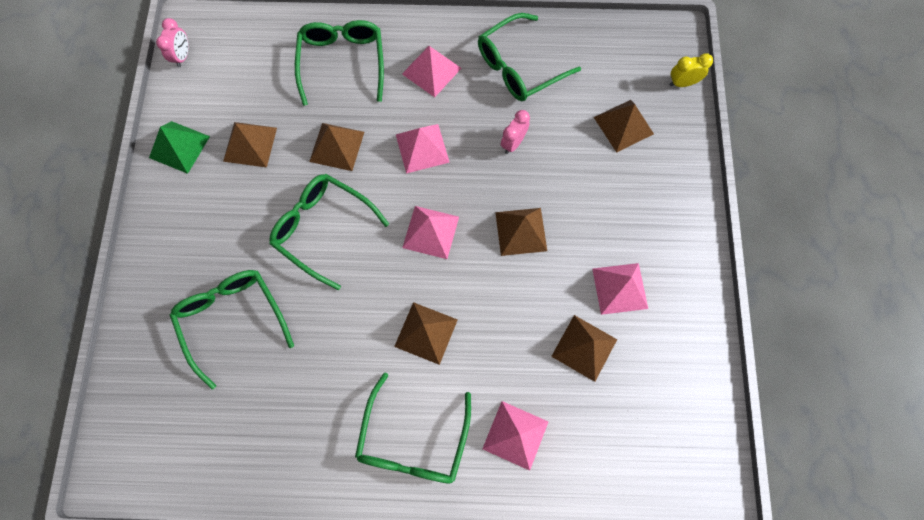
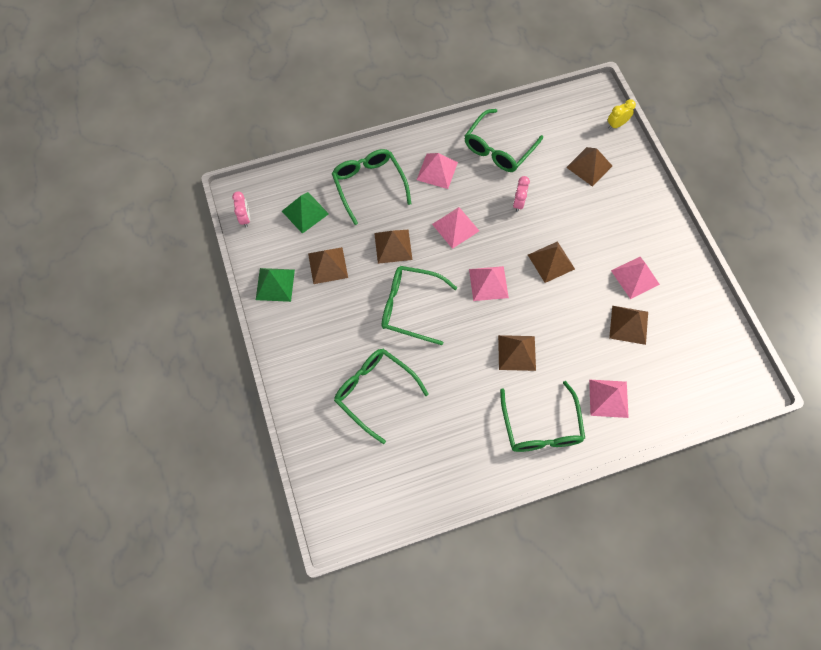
camera: 20 degrees left, 5 degrees down
none -> green pyramid [282,192,329,234]

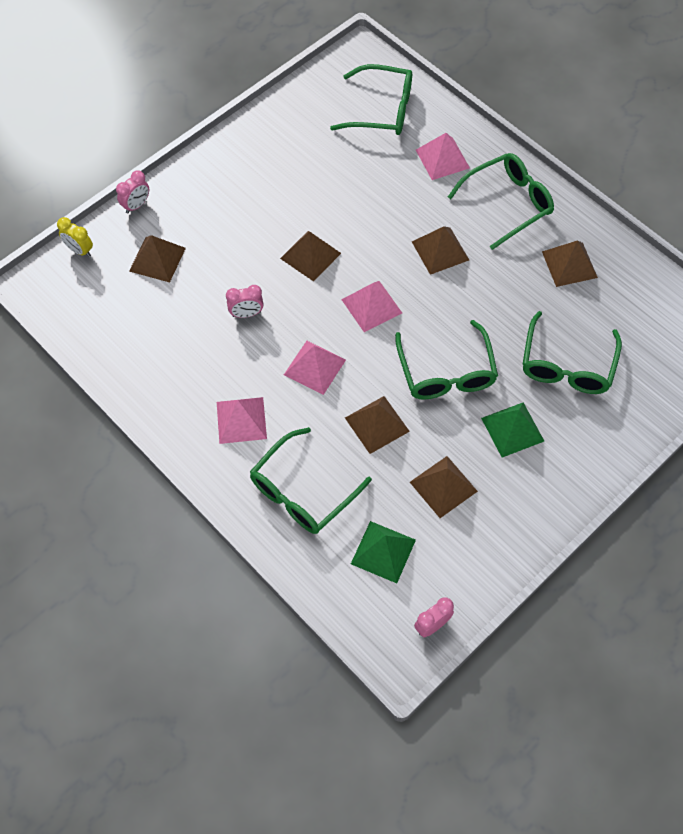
camera: 115 degrees left, 5 degrees down
green pyramid [256,268,295,302] -> green pyramid moved to [481,403,544,457]
green glasses [465,109,543,172] -> green glasses moved to [330,64,412,135]
brown pyramid [609,306,648,345] -> brown pyramid moved to [542,240,598,287]
pink pyramid [611,257,660,299] -> none
none -> pink clock [116,170,149,214]

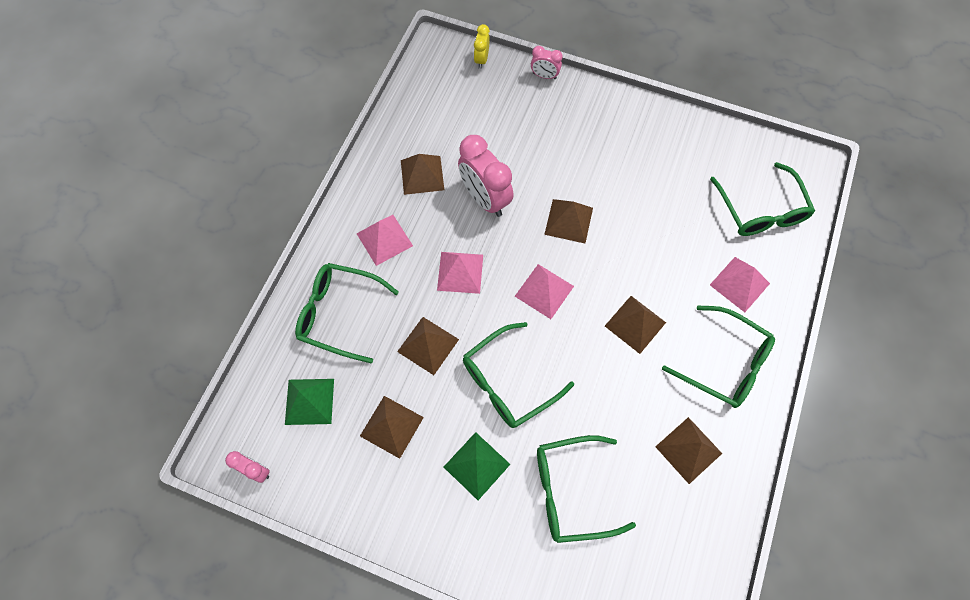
camera: 65 degrees right, 5 degrees up
brown pyramid [129,235,186,283] -> brown pyramid moved to [401,154,444,195]
pink clock [226,285,263,318] -> pink clock [458,135,514,217], size x1.95

